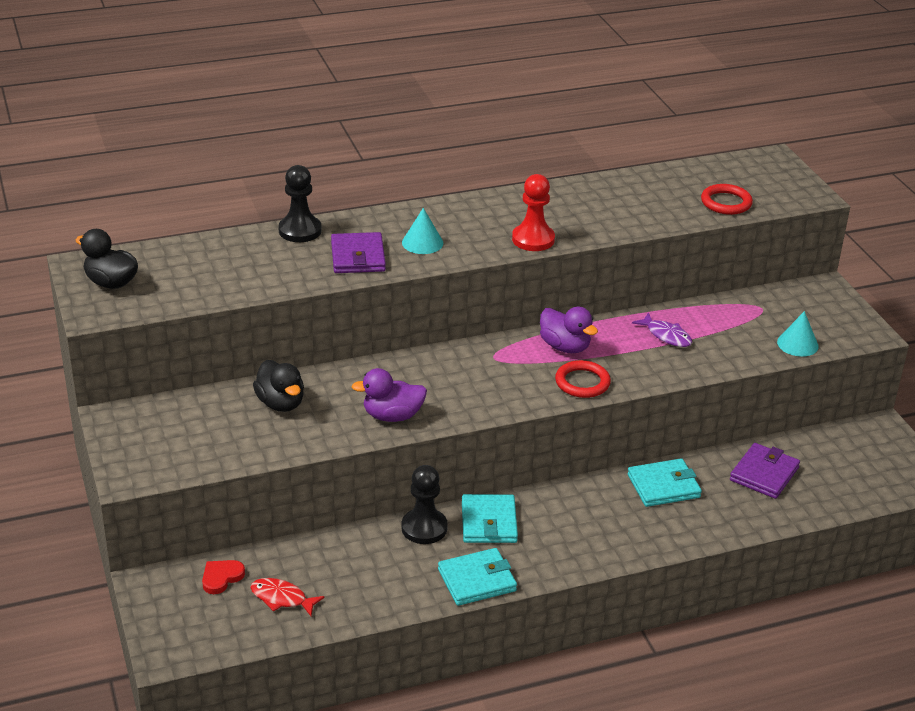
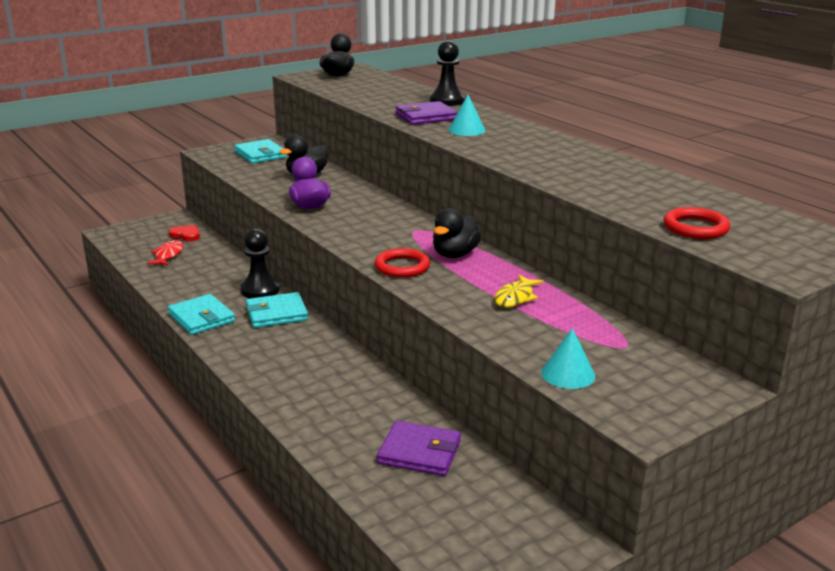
camera: 75 degrees right, 10 degrees down
red pawn [512,174,555,251] -> none
purple duck [540,306,598,353] -> black duck [433,208,481,258]
turquoise wallet [628,459,702,507] -> turquoise wallet moved to [234,139,287,164]
purple fish [632,313,692,347] -> yellow fish [494,275,544,308]

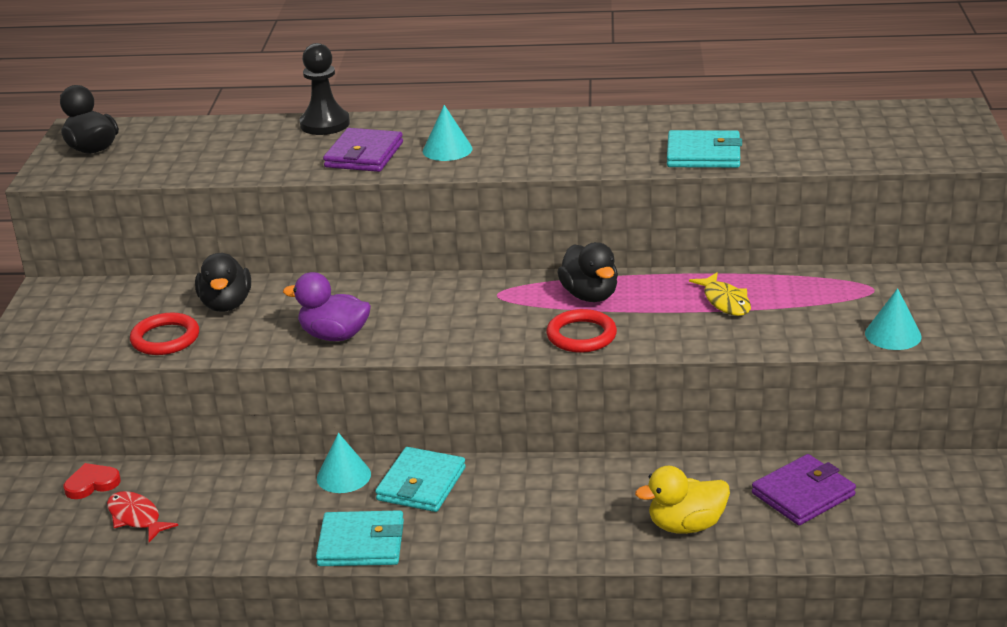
camera: 50 degrees left, 5 degrees up
turquoise wallet [234,139,287,164] -> turquoise wallet moved to [667,130,742,168]
black pawn [240,228,280,298] -> turquoise cone [317,433,371,493]
red ring [663,207,730,239] -> red ring moved to [130,313,199,355]
none -> yellow duck [635,466,730,534]

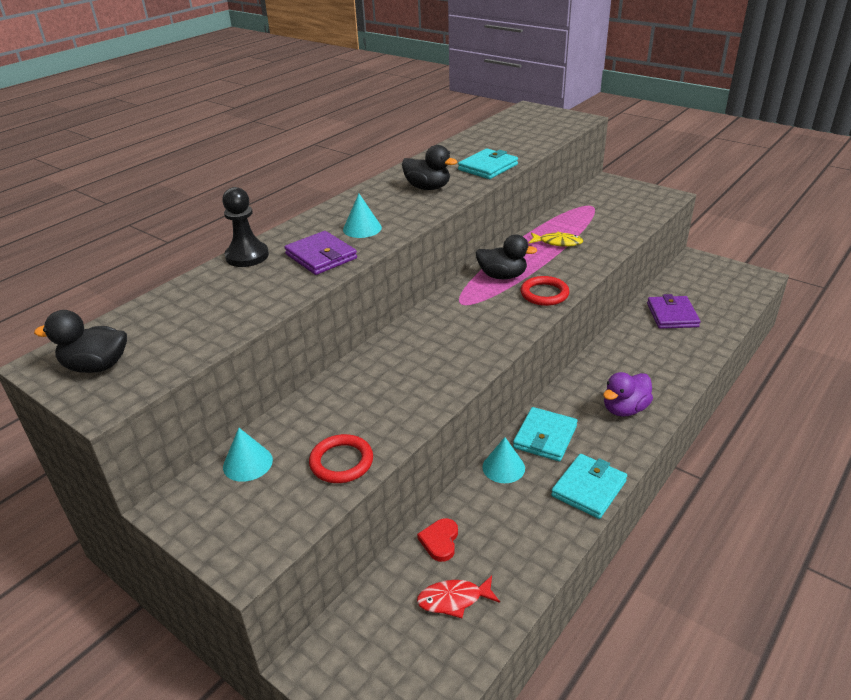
camera: 55 degrees left, 5 degrees up
red heart [64,463,121,499] -> red heart moved to [417,518,458,562]
black duck [195,253,251,312] -> black duck moved to [402,145,457,190]
purple duck [283,272,371,341] -> purple duck moved to [603,372,653,417]
turquoise wallet [375,447,466,512] -> turquoise wallet turned 60 degrees clockwise [513,407,578,462]
yellow duck [635,466,730,534] -> none
turquoise cone [865,288,922,350] -> turquoise cone moved to [223,428,273,482]

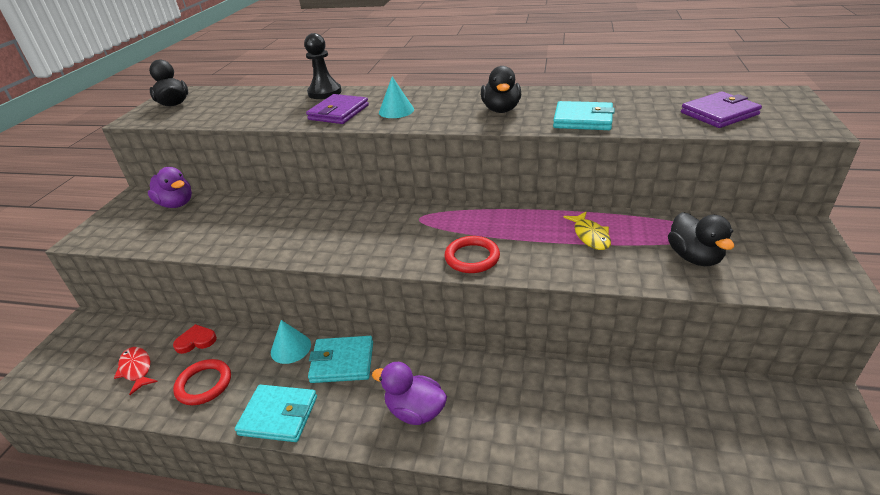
camera: 65 degrees right, 0 degrees up
turquoise cone [223,428,273,482] -> purple duck [148,167,192,208]
red ring [309,434,373,483] -> red ring moved to [173,359,231,405]
black duck [476,235,538,279] -> black duck moved to [668,212,734,266]
purple wallet [647,294,700,329] -> purple wallet moved to [681,91,762,128]

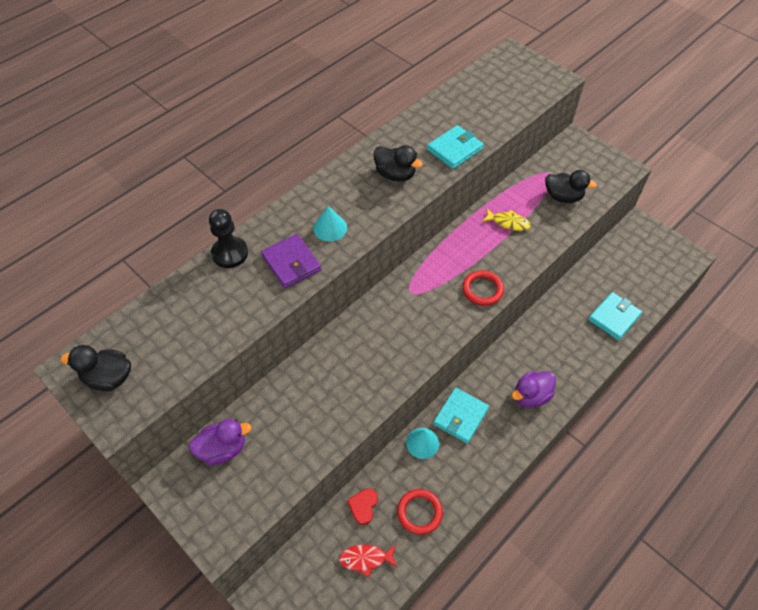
camera: 60 degrees left, 20 degrees up
turquoise wallet [235,385,317,442] -> turquoise wallet moved to [588,292,642,340]
purple wallet [681,91,762,128] -> none

